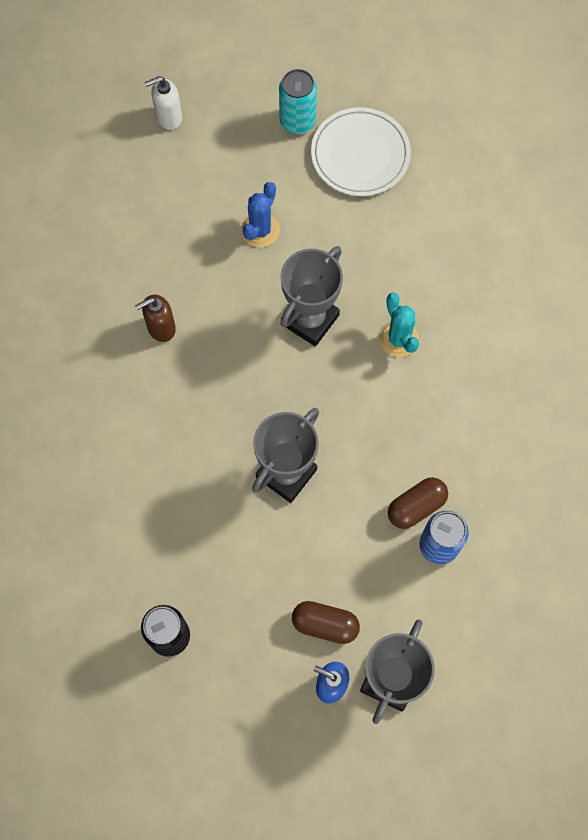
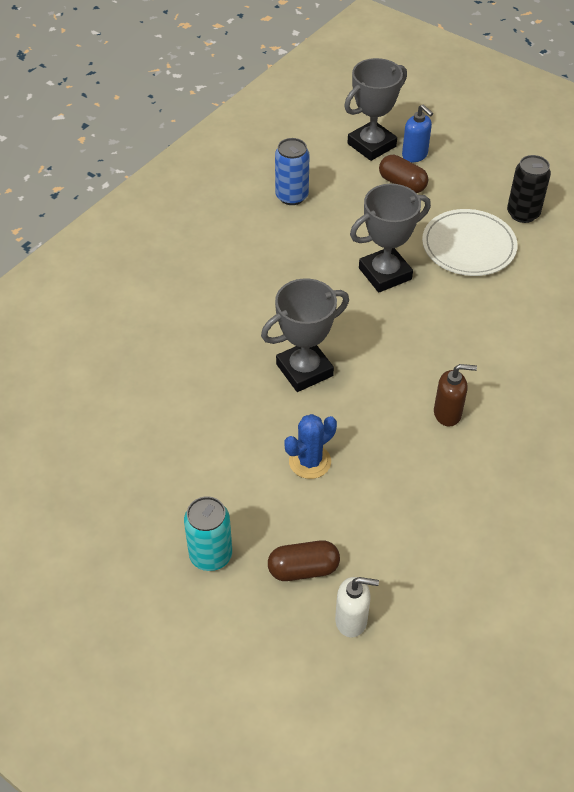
camera: 155 degrees left, 20 degrees down
white plate [311,107,411,196] -> white plate moved to [422,209,518,276]
turquoise cactus [379,292,419,357] -> none
brown capsule [388,477,448,529] -> brown capsule moved to [268,540,340,581]

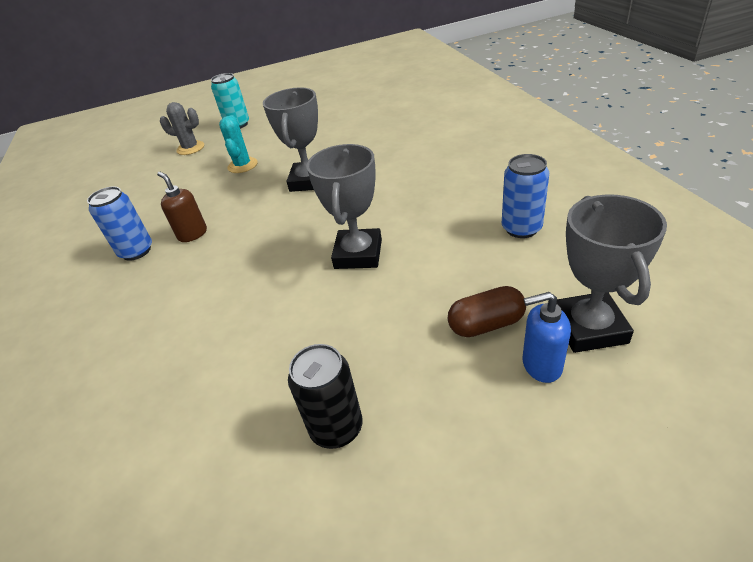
camera: 130 degrees right, 10 degrees down
brown capsule [268,540,340,581] -> grey cactus [160,102,204,155]
blue cactus [284,414,337,479] -> turquoise cactus [219,115,258,173]
white soap dispenser [335,577,379,638] -> none
white plate [422,209,518,276] -> none
brown soap dispenser [434,364,477,427] -> brown soap dispenser turned 105 degrees clockwise [157,172,207,242]
none -> blue can [87,186,152,261]

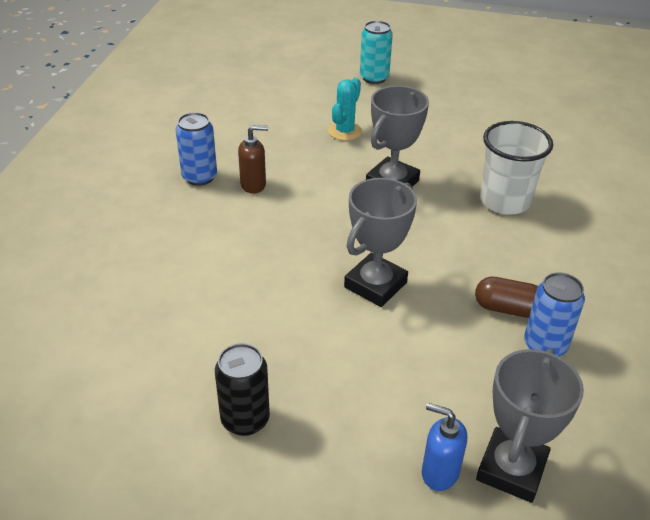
camera: 25 degrees right, 0 degrees up
brown soap dispenser [157,172,207,242] -> brown soap dispenser turned 90 degrees clockwise [238,125,268,193]
grey cactus [160,102,204,155] -> none
brown capsule [448,286,526,337] -> brown capsule moved to [475,277,538,318]
none -> white cup [480,121,553,215]

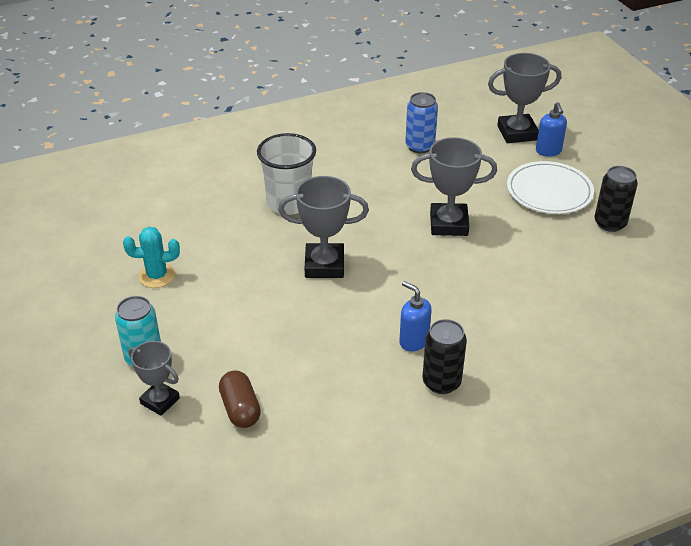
camera: 125 degrees left, 0 degrees up
blue can [176,112,217,186] -> black can [423,319,467,394]
brown soap dispenser [238,125,268,193] -> blue soap dispenser [399,281,432,351]
turquoise cactus [328,78,362,141] -> turquoise cactus moved to [123,227,180,288]
brown capsule [475,277,538,318] -> brown capsule moved to [219,371,261,428]
none -> grey trophy [128,341,180,416]
none -> white plate [507,161,594,214]

